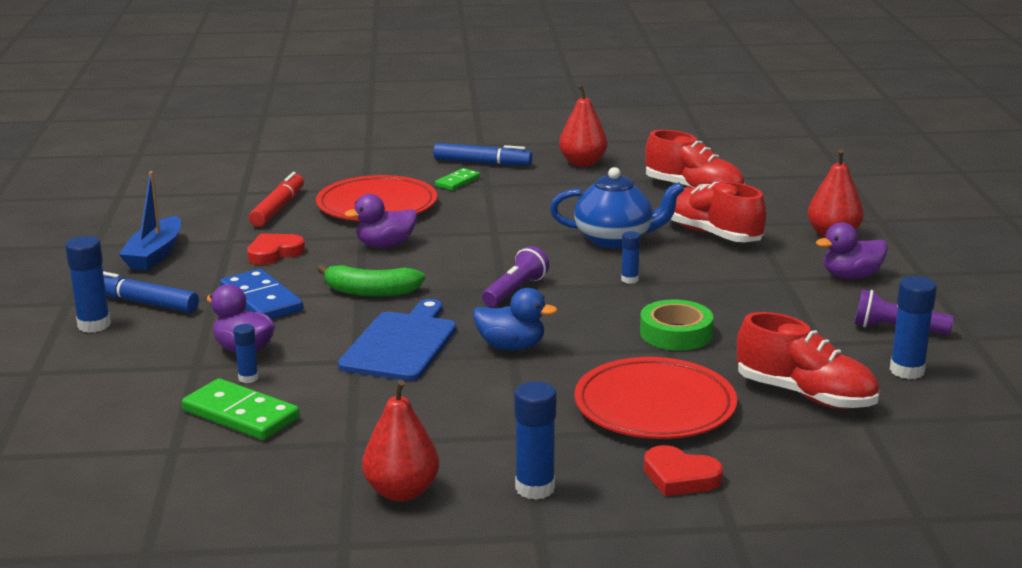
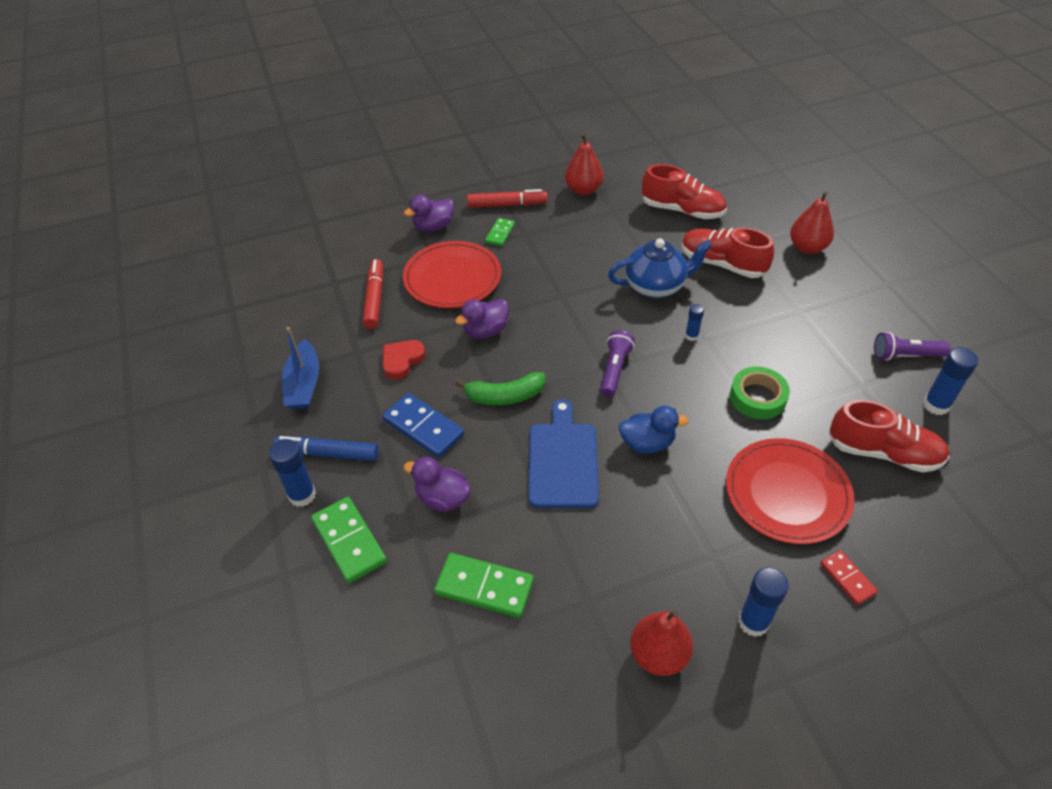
camera: 15 degrees left, 25 degrees up
blue glue stick [233,324,258,383] -> none
blue marker [433,143,532,166] -> red marker [467,189,547,208]
red heart [644,445,723,496] -> red domino [820,550,878,605]
purple duck [816,222,888,279] -> purple duck moved to [404,195,454,232]
none -> green domino [311,497,387,583]

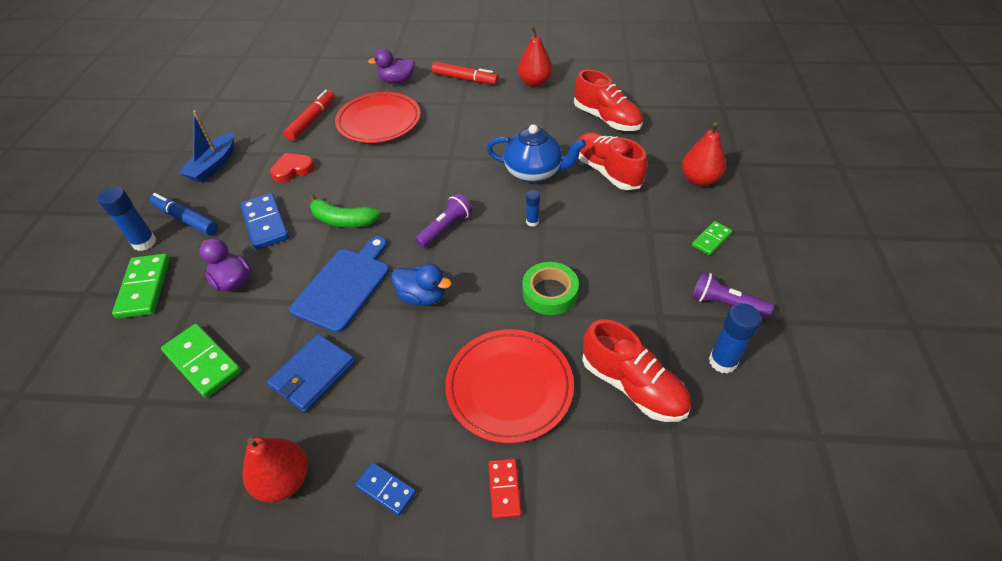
camera: 25 degrees right, 0 degrees up
purple duck [455,299,509,339] -> none
green domino [485,218,515,246] -> green domino moved to [692,221,732,255]
blue glue stick [738,567,789,637] -> blue domino [355,462,416,516]
none -> blue wallet [267,334,355,412]

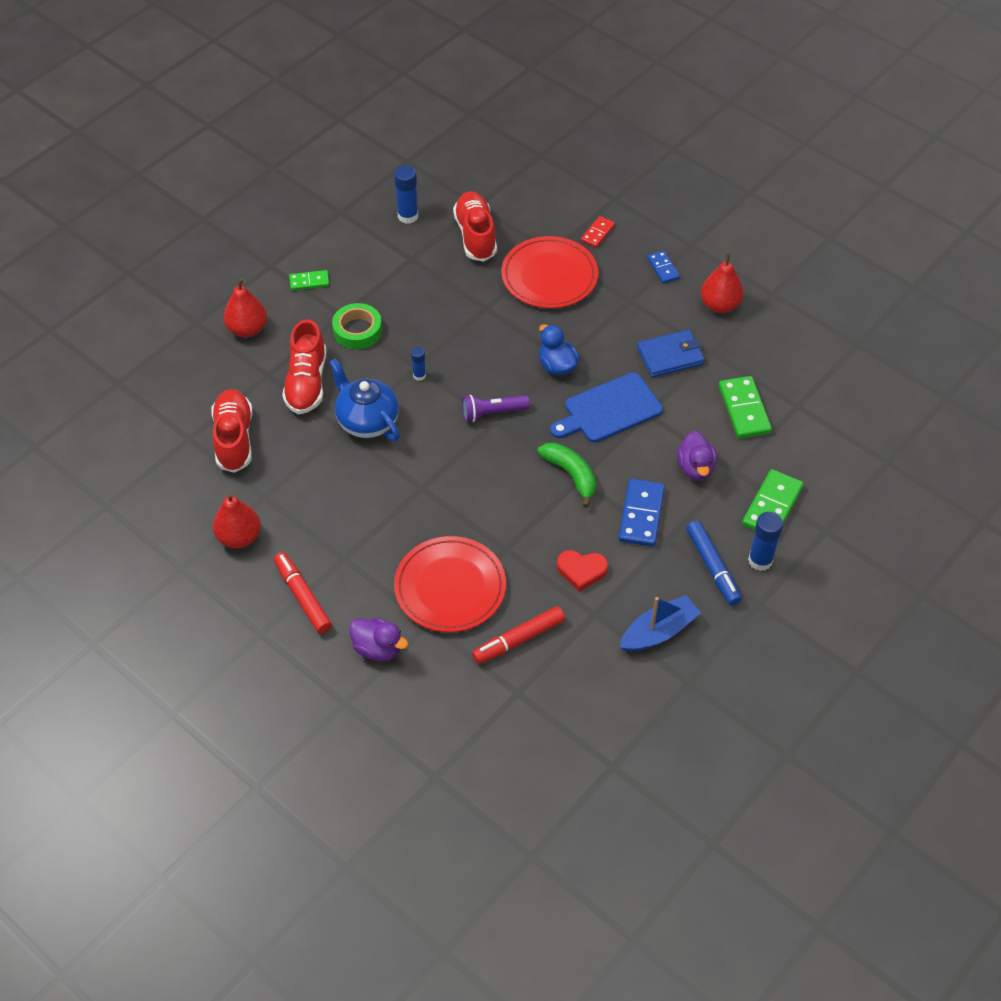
camera: 145 degrees left, 5 degrees up
green tape [522,262,579,315] -> green tape moved to [332,303,382,349]
purple flashlight [692,272,774,318] -> none

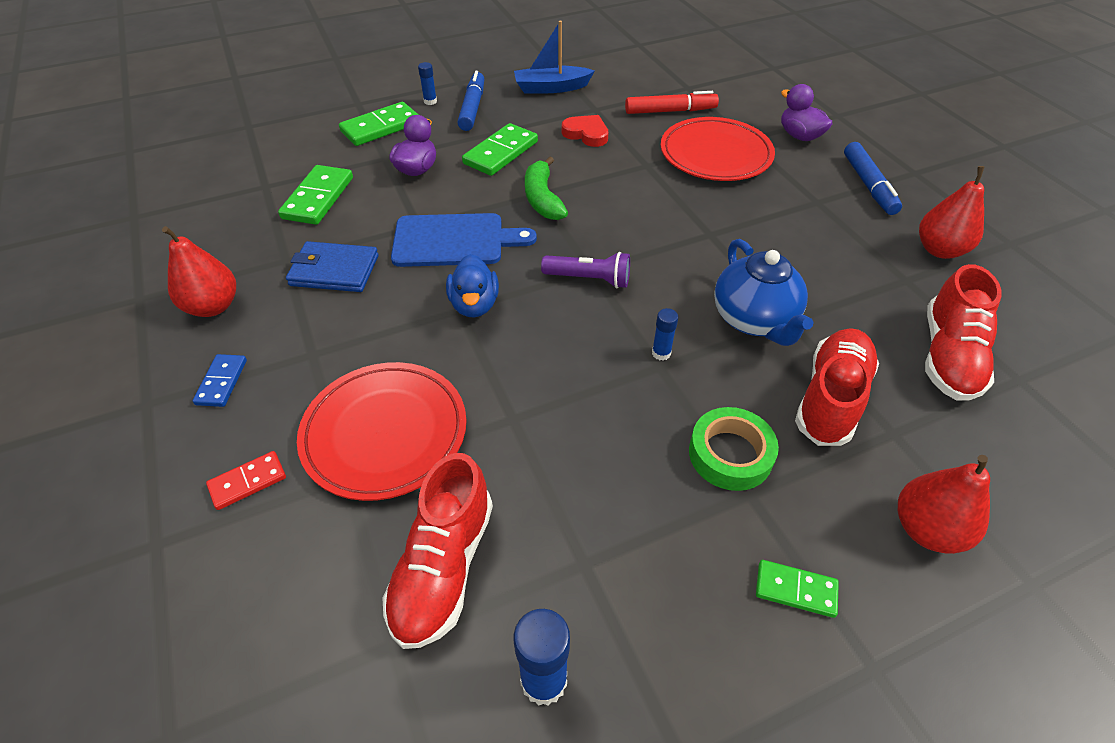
camera: 155 degrees left, 5 degrees down
red marker [274,552,332,634] -> blue marker [844,142,902,215]
blue domino [618,479,665,547] -> green domino [462,123,538,176]
blue glue stick [748,512,783,571] -> blue glue stick [418,62,437,105], size x0.58

